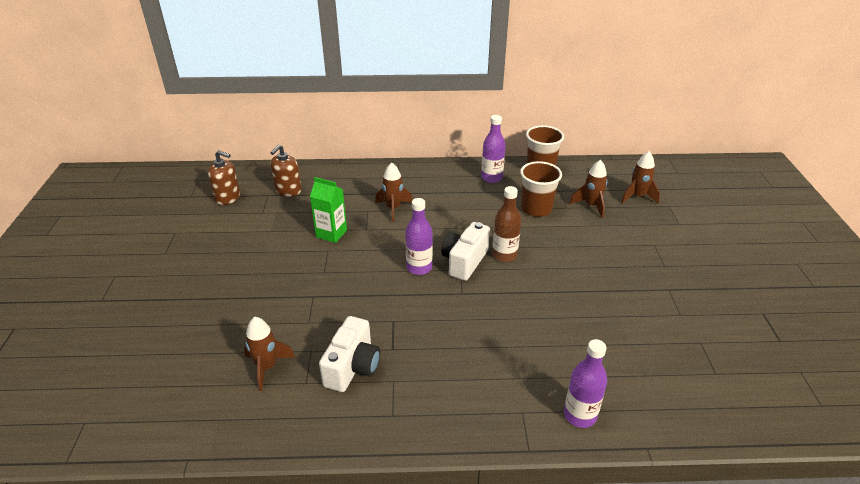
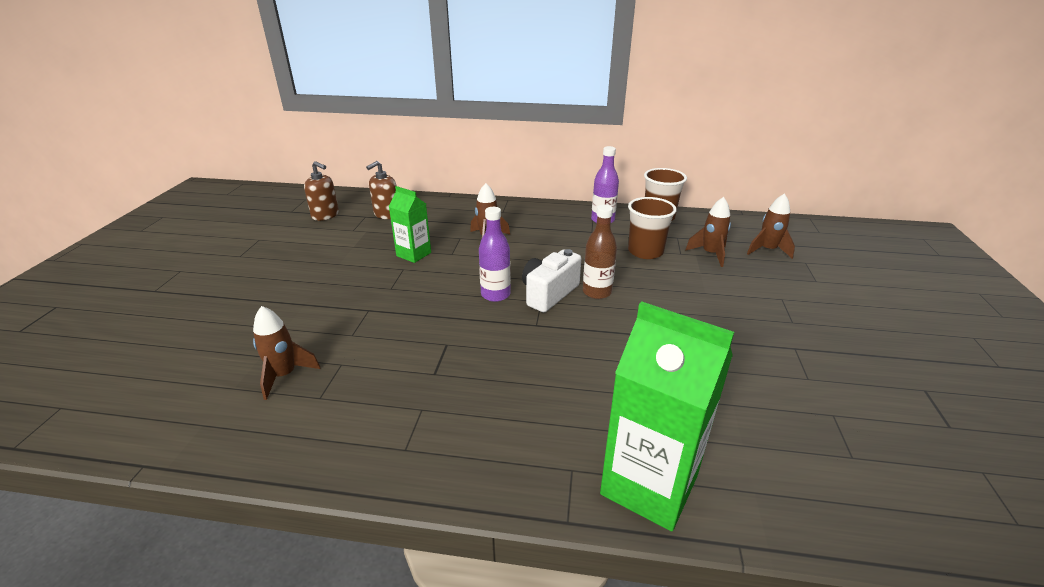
camera: 10 degrees right, 5 degrees down
white camera [319,316,380,392] -> none
purple bottle [564,339,607,428] -> green carton [600,301,734,531]

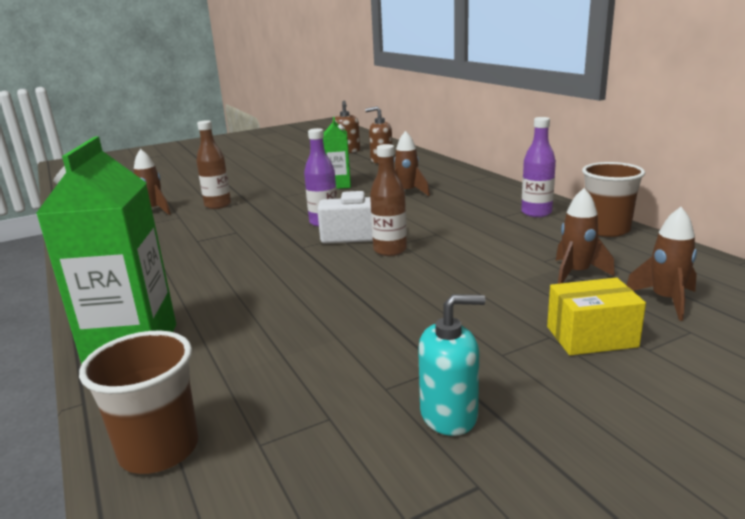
camera: 55 degrees right, 10 degrees down
brown cup [628,197,677,259] -> brown cup moved to [79,331,198,474]
none -> brown bottle [196,120,231,209]
none -> turquoise soap dispenser [418,294,485,436]
none -> yellow box [547,278,646,355]

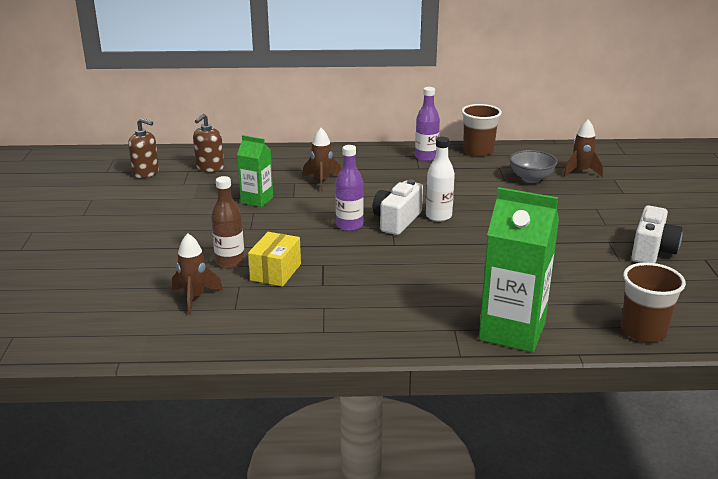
camera: 65 degrees left, 5 degrees up
brown bottle [370,144,407,256] -> white bottle [426,137,455,222]
turquoise soap dispenser [418,294,485,436] -> white camera [632,206,683,263]
yellow box [547,278,646,355] -> yellow box moved to [248,232,301,287]
brown rocket [556,188,615,284] -> grey bowl [509,150,558,183]

